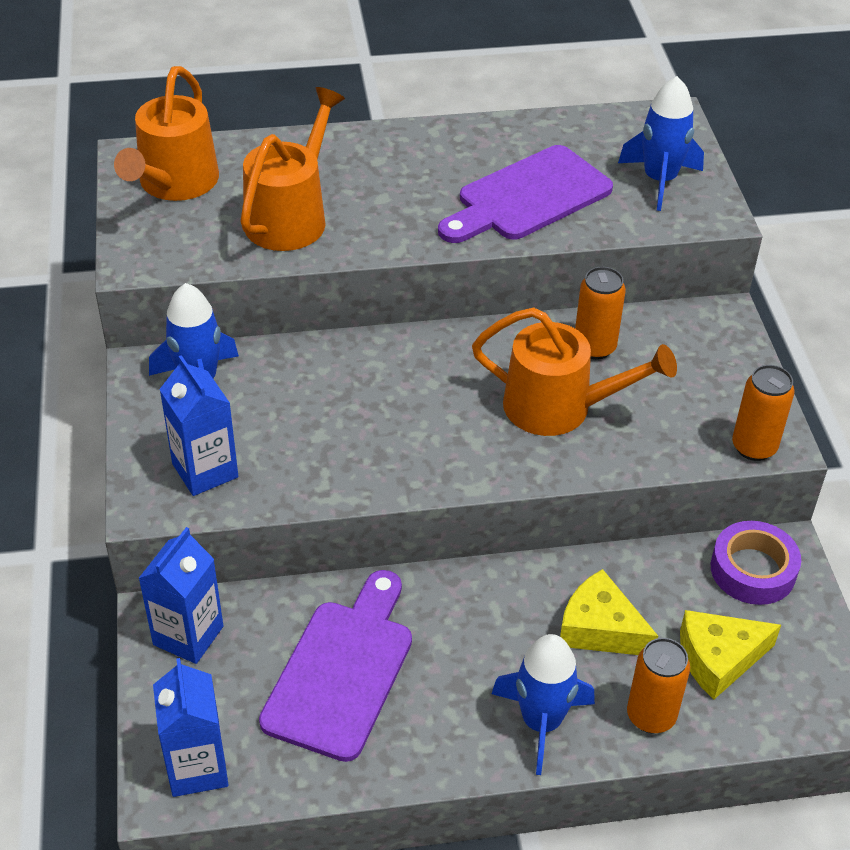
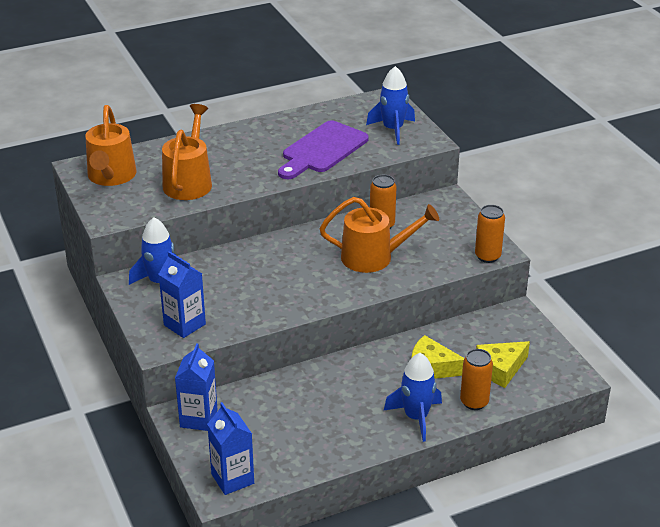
camera: 15 degrees left, 10 degrees down
purple cutting board [259,570,412,762] -> none
purple tape [711,521,801,605] -> none

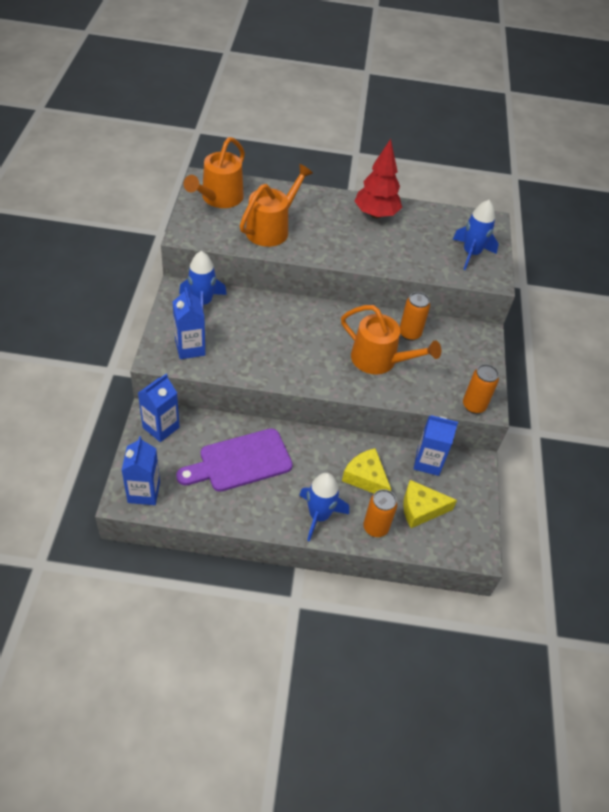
camera: 25 degrees right, 15 degrees up
purple cutting board [278,120,369,179] -> purple cutting board moved to [176,428,293,492]
none -> red tree [355,139,402,218]
none -> blue carton [414,415,458,476]

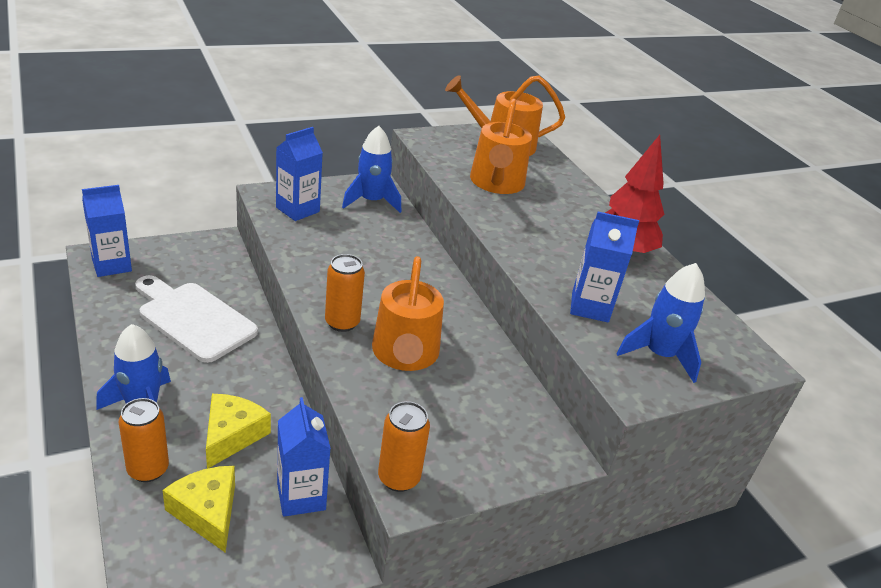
camera: 60 degrees right, 15 degrees down
blue carton [138,374,180,442] -> blue carton moved to [570,212,639,322]
purple cutting board [176,428,293,492] -> white cutting board [135,275,258,363]
orange watering can [240,164,313,247] -> orange watering can turned 90 degrees clockwise [470,99,532,194]
orange can [400,292,430,341] -> orange can moved to [325,254,365,332]

